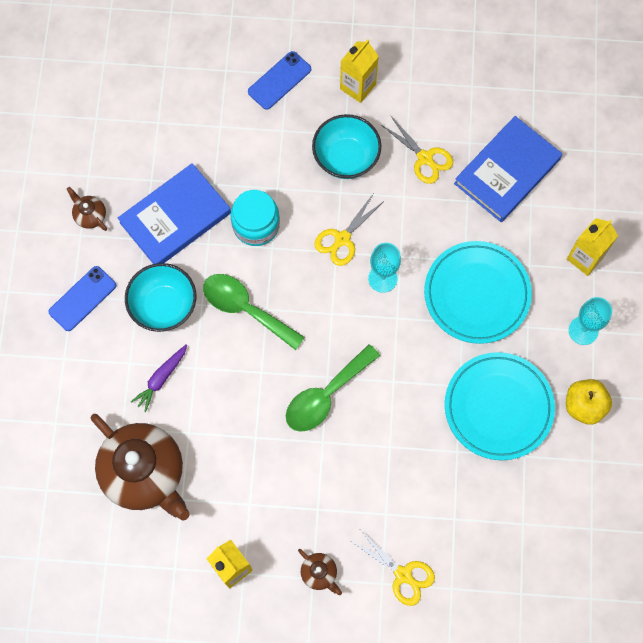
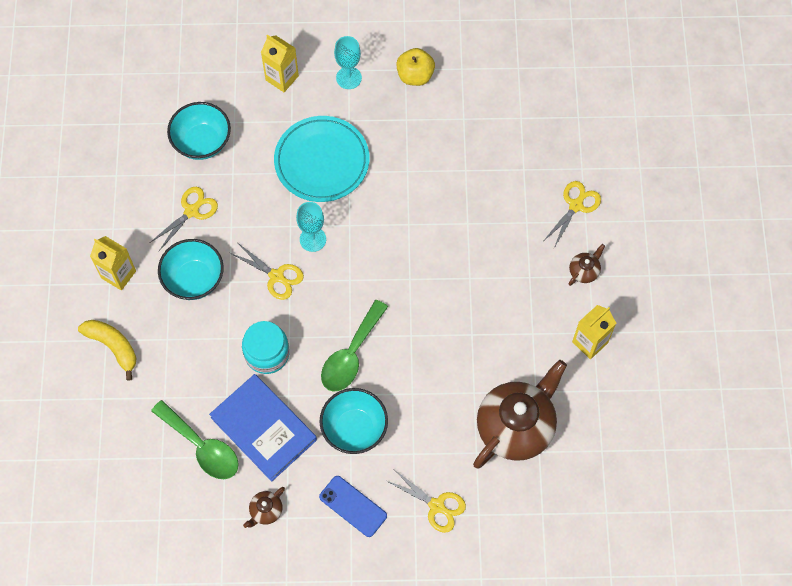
camera: 95 degrees left, 5 degrees down
purple carrot [131,344,187,412] -> none
blue phone [248,51,311,110] -> yellow banana [78,320,136,381]
green spoon [286,344,380,432] -> green spoon moved to [151,400,239,479]
turquoise plate [445,352,555,460] -> none
blue book [454,116,562,222] -> turquoise bowl [167,102,231,160]
none -> yellow scissors [385,470,466,533]

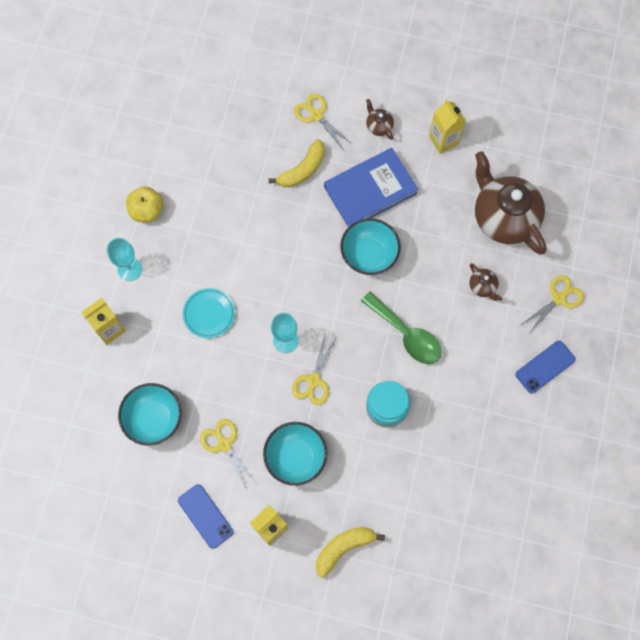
camera: 75 degrees left, 5 degrees up
green spoon [151,400,239,479] -> none
blue book [209,374,317,482] -> blue book moved to [324,148,418,227]
yellow scissors [230,243,304,300] -> yellow scissors turned 150 degrees clockwise [292,335,337,405]
brown teapot [243,487,285,528] -> brown teapot moved to [469,263,502,301]
turquoise plate [274,116,369,202] -> turquoise plate [183,288,235,338], size x0.57
turquoise bowl [319,388,388,454] -> turquoise bowl moved to [340,218,401,275]
none -> blue phone [178,484,234,549]
none -> yellow banana [269,139,325,188]

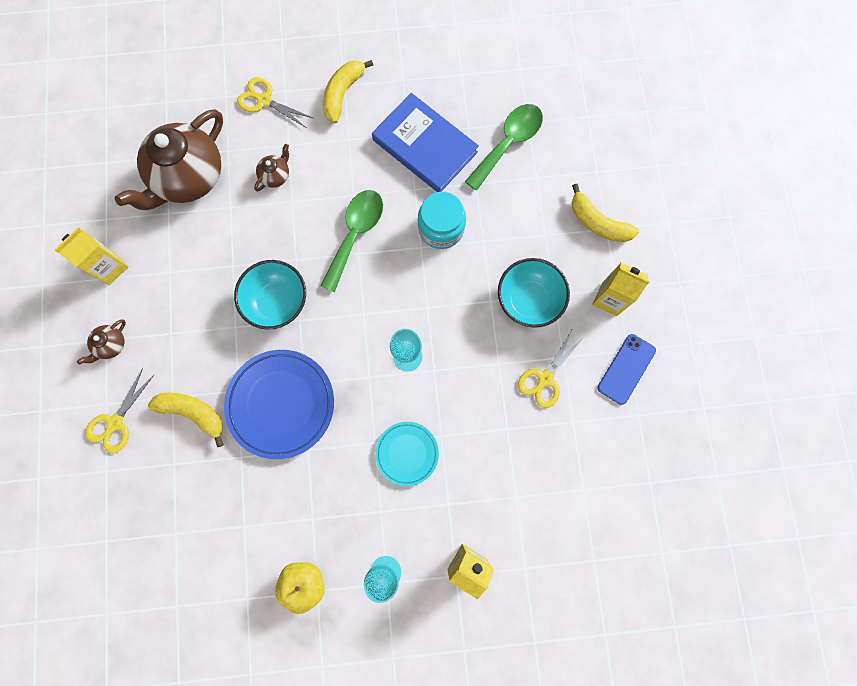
camera: 110 degrees left, 5 degrees up
turquoise bowl [118,383,182,446] -> none
yellow scissors [292,335,337,405] -> none
blue book [324,148,418,227] -> blue book moved to [372,93,479,192]
blue phone [515,340,576,394] -> yellow banana [323,60,373,123]
none -> blue plate [224,350,334,459]
none -> green spoon [465,104,543,191]

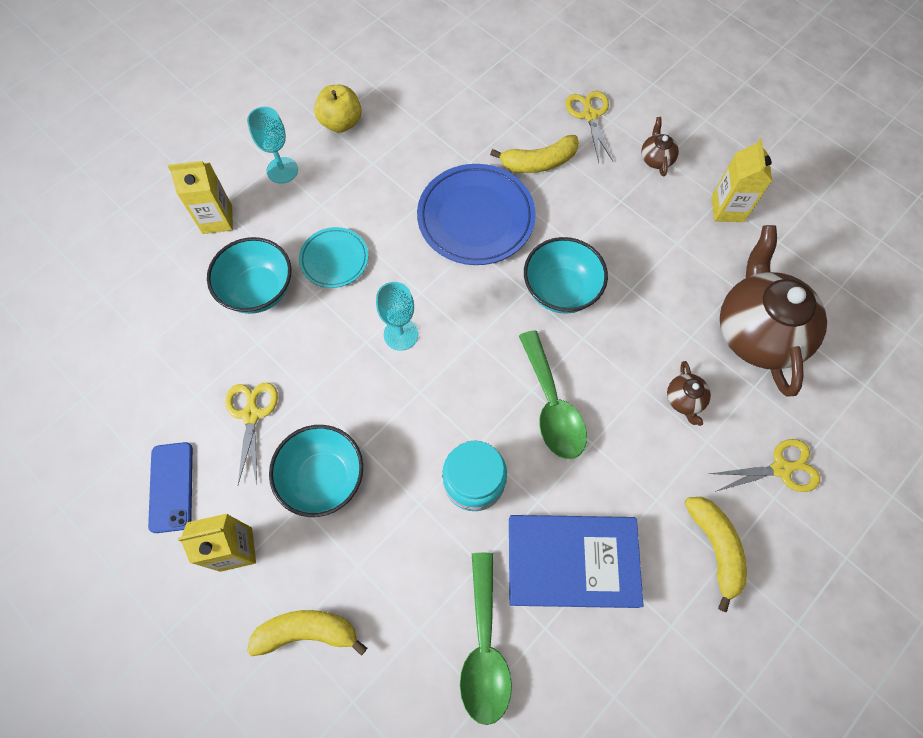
camera: 140 degrees right, 10 degrees down
none -> turquoise bowl [207,237,291,314]

